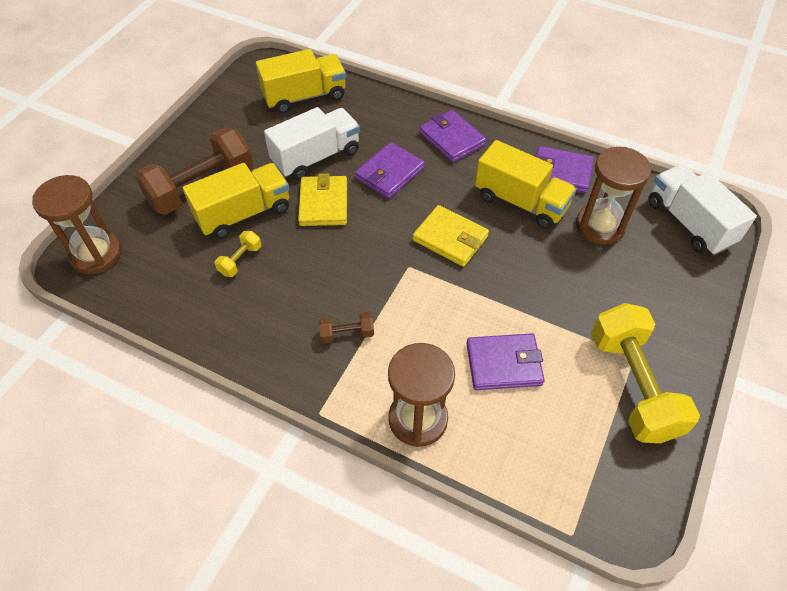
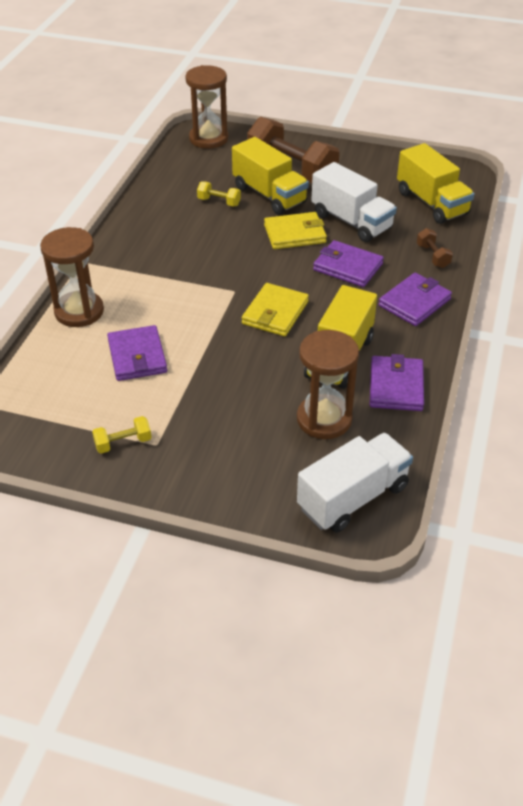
camera: 80 degrees right, 10 degrees down
brown dumbbell [319,312,374,344] -> brown dumbbell moved to [417,228,453,268]
yellow dumbbell [591,303,700,443] -> yellow dumbbell [92,416,152,454], size x0.43

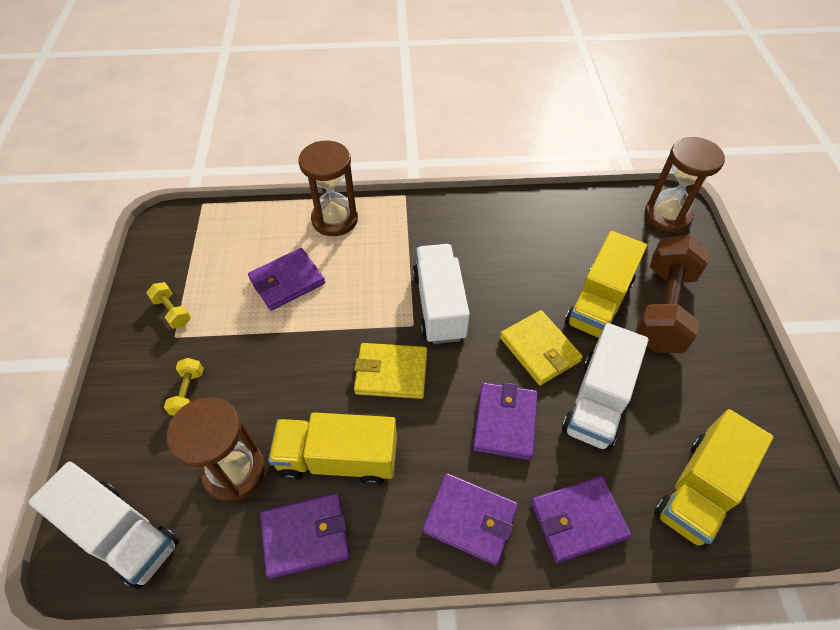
camera: 70 degrees right, 10 degrees up
yellow dumbbell [197,181,241,206] -> yellow dumbbell moved to [164,358,204,416]
brown dumbbell [417,228,453,268] -> purple wallet [531,476,631,563]
none -> white truck [413,244,470,344]

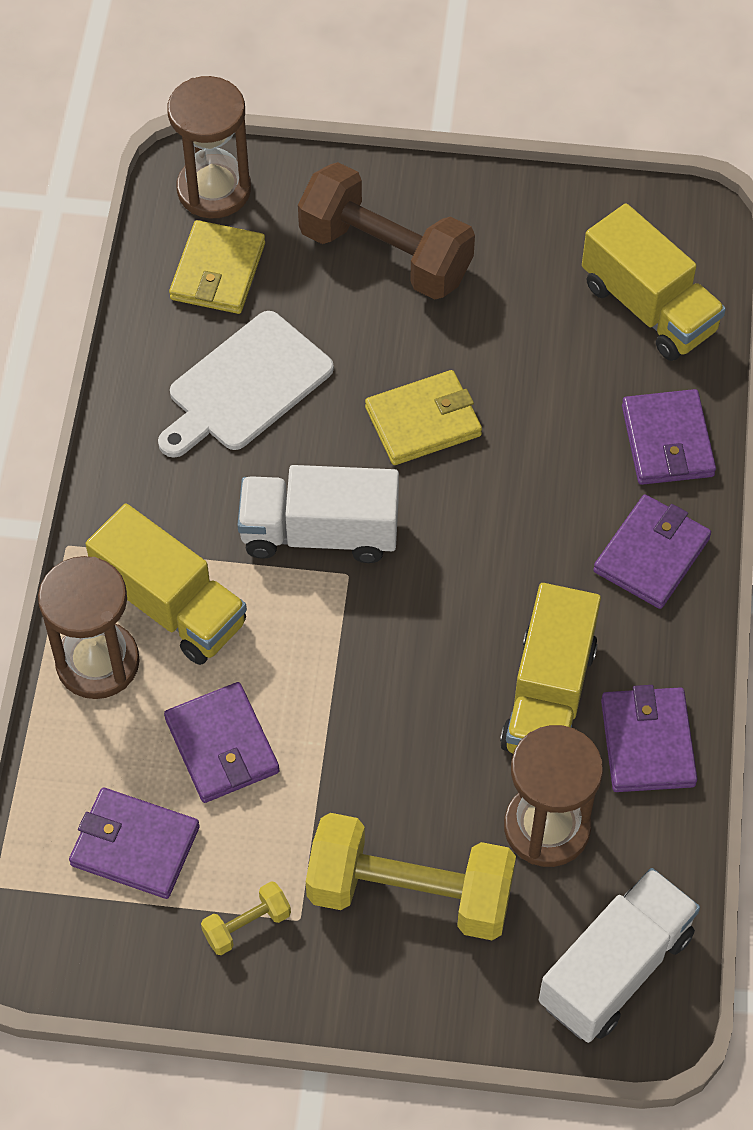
camera: 80 degrees left, 5 degrees up
yellow dumbbell [164,358,204,416] -> yellow dumbbell [306,813,516,940], size x2.32
yellow wallet [354,343,427,399] -> yellow wallet moved to [169,220,265,314]
purple wallet [473,382,538,460] -> purple wallet moved to [69,787,200,899]
white truck [562,323,649,451] -> none
yellow truck [565,231,647,338] -> yellow truck moved to [86,503,247,665]
none -> white cutting board [158,311,334,458]

